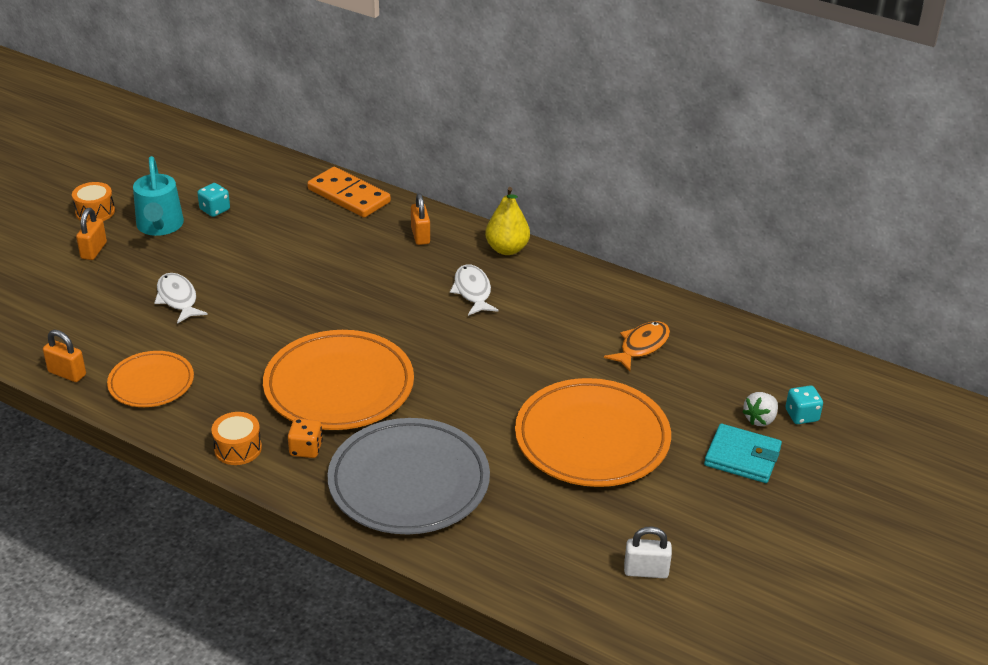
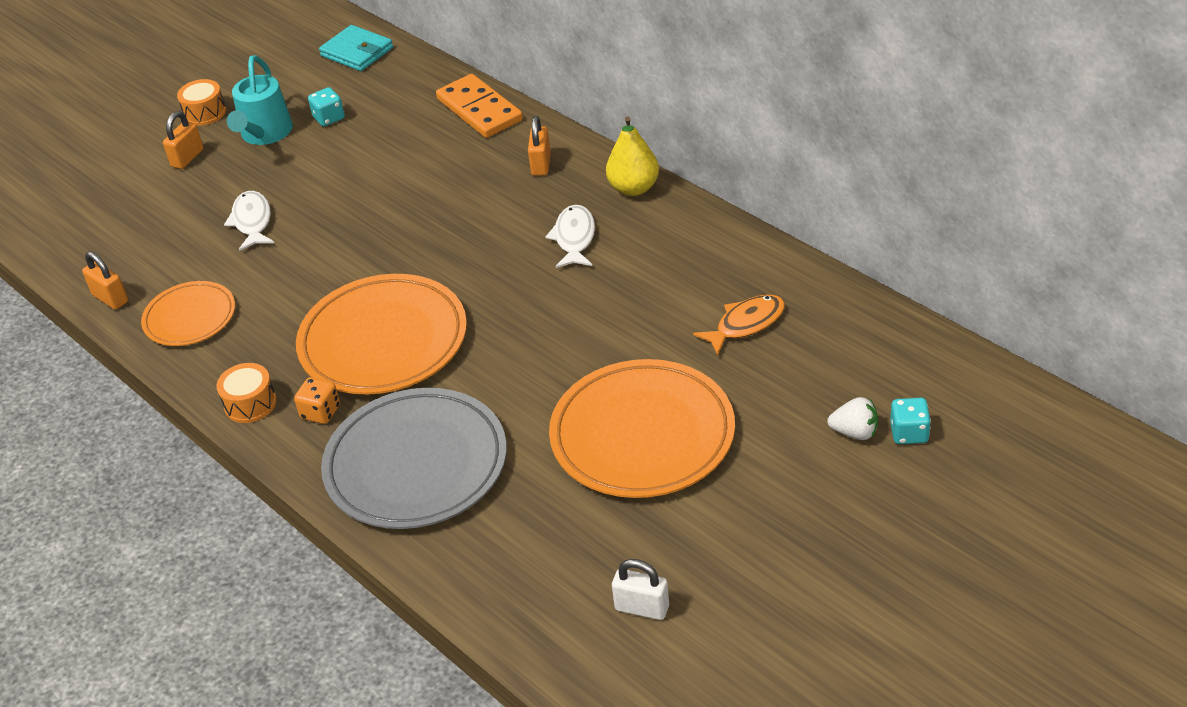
camera: 20 degrees right, 5 degrees up
turquoise wallet [704,424,782,483] -> turquoise wallet moved to [319,25,393,71]
white strawberry [742,392,778,426] -> white strawberry turned 135 degrees counterclockwise [827,397,878,440]

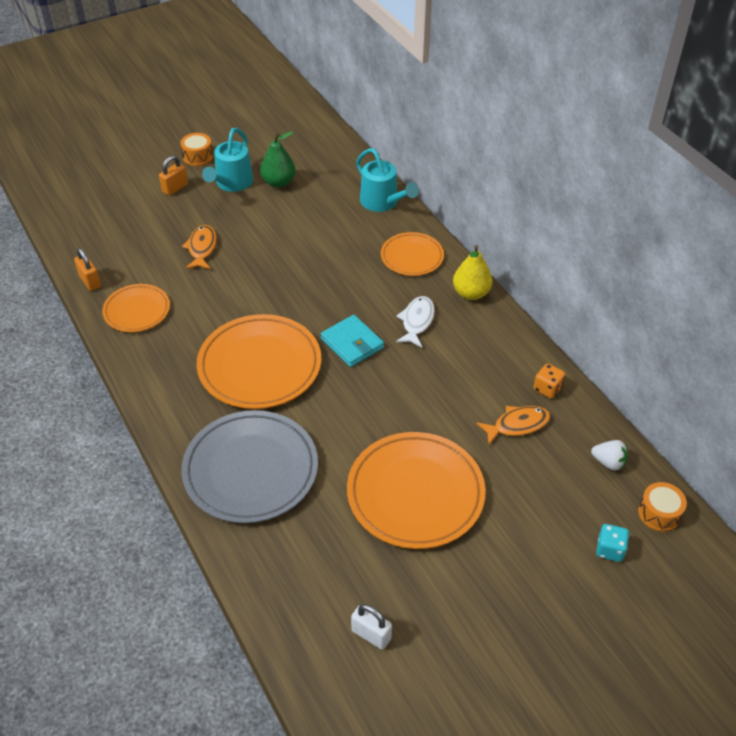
camera: 10 degrees right, 5 degrees up
orange drum [216,363,277,423] -> orange drum moved to [638,482,687,532]
white fish [224,191,274,251] -> orange fish [182,225,217,269]
orange dice [294,377,340,424] -> orange dice moved to [534,363,565,399]
turquoise dice [308,87,345,127] -> green pear [260,131,296,188]
turquoise wallet [319,25,393,71] -> turquoise wallet moved to [321,315,384,367]
orange domino [436,74,523,138] -> turquoise watering can [356,148,419,212]
orange padlock [528,116,551,176] -> orange plate [381,232,444,276]
white strawberry [827,397,878,440] -> white strawberry moved to [591,440,628,471]

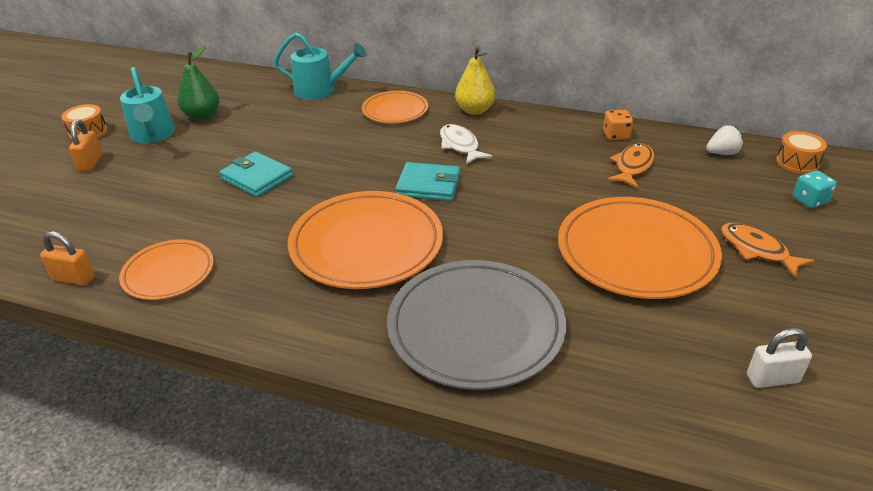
camera: 40 degrees left, 10 degrees down
orange fish [182,225,217,269] -> orange fish moved to [721,223,815,278]
none -> turquoise wallet [219,151,293,197]

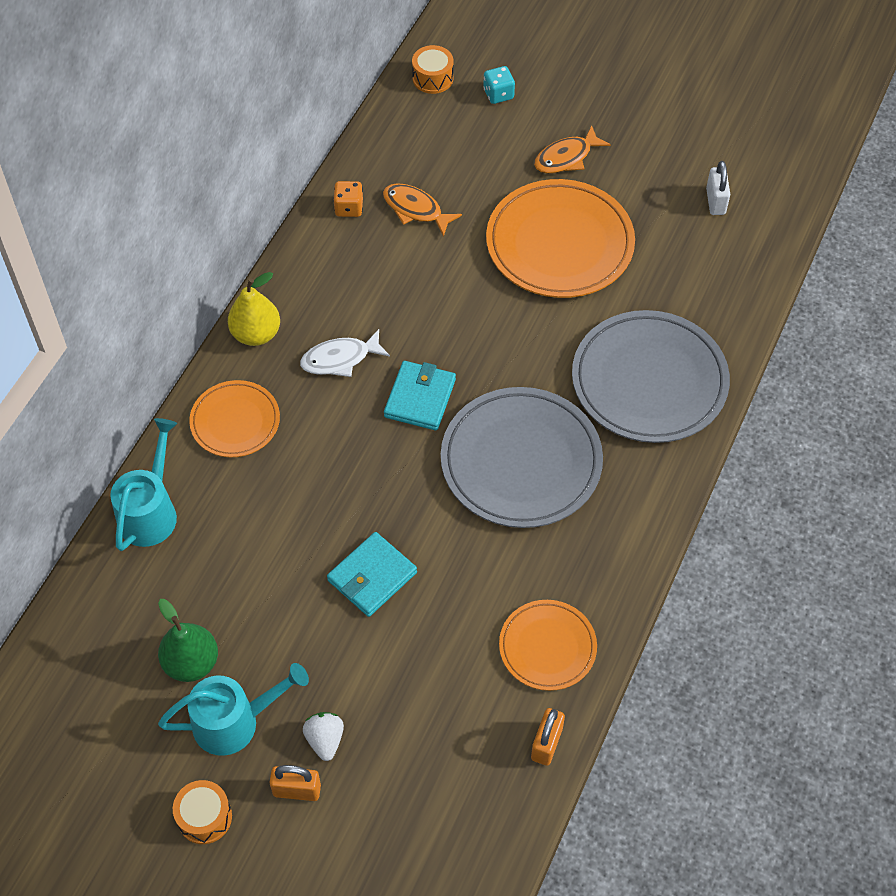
camera: 85 degrees left, 20 degrees up
orange plate [288,191,443,289] -> grey plate [441,387,603,528]
white strawberry [706,125,743,155] -> white strawberry moved to [303,712,344,761]

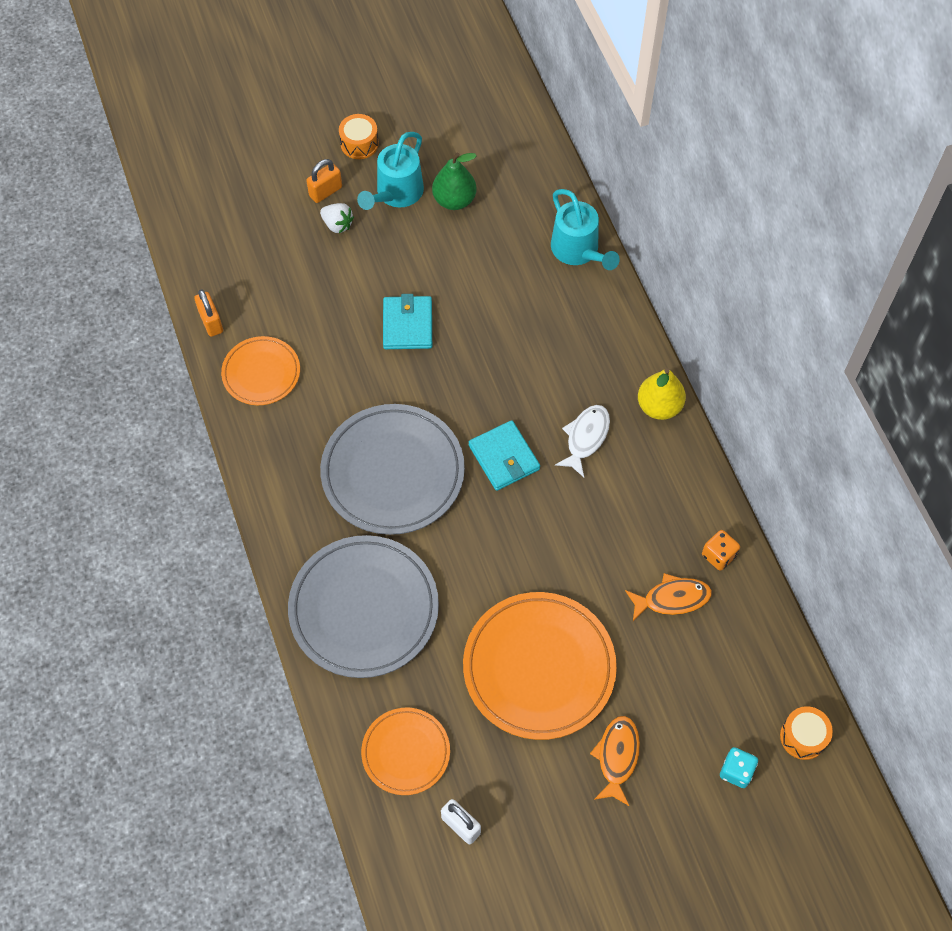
camera: 135 degrees right, 5 degrees up
orange plate [189,380,280,457] -> orange plate moved to [361,708,450,795]

